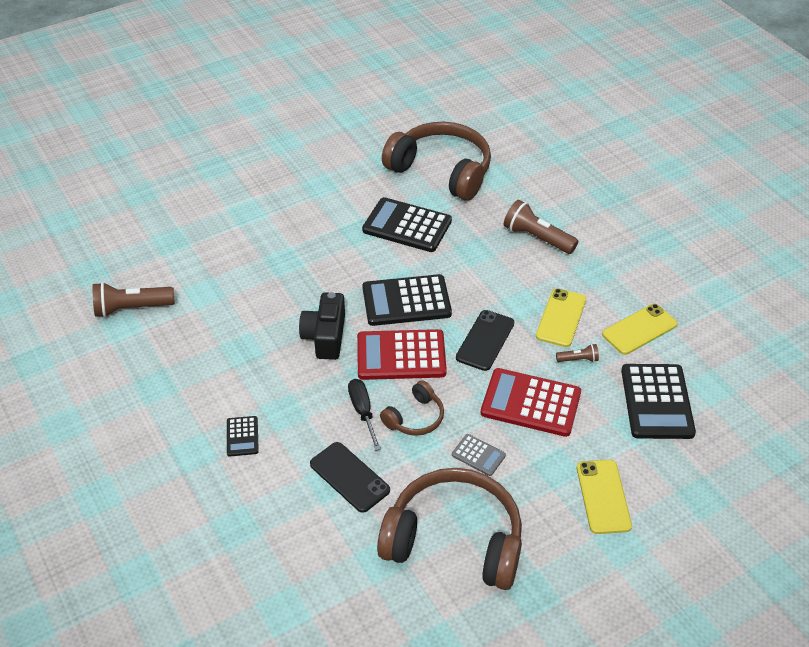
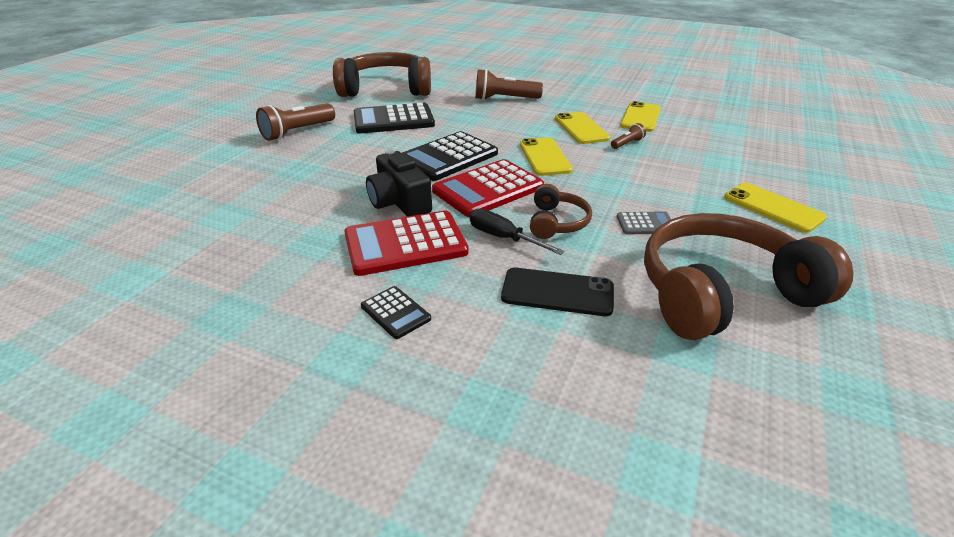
camera: 35 degrees left, 10 degrees down
brown flashlight [93,282,175,317] -> brown flashlight moved to [256,103,335,141]
black phone [456,310,514,371] -> yellow phone [520,138,573,176]
red calculator [481,368,581,437] -> red calculator moved to [344,210,469,276]
black calculator [621,364,696,439] -> none

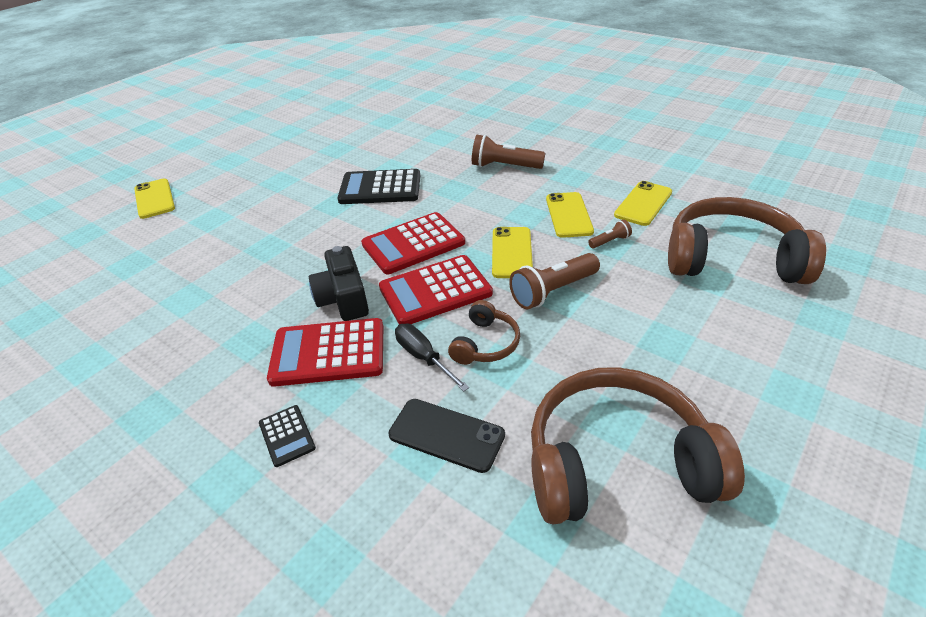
camera: 15 degrees right, 5 degrees up
brown flashlight [256,103,335,141] -> brown flashlight moved to [509,253,600,309]
brown headphones [333,52,431,97] -> brown headphones moved to [668,197,826,284]
black calculator [402,131,498,181] -> red calculator [361,212,465,274]
grey calculator [617,211,671,234] -> none
yellow phone [724,183,827,233] -> yellow phone moved to [134,179,175,219]

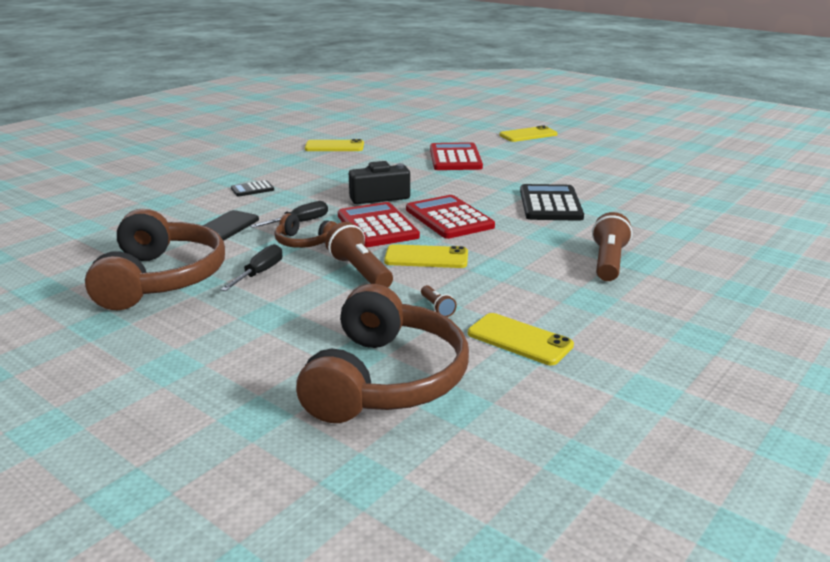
camera: 90 degrees right, 15 degrees down
red calculator [267,318,383,387] -> red calculator moved to [430,142,483,170]
yellow phone [546,192,594,238] -> yellow phone moved to [305,139,364,151]
none -> black screwdriver [220,244,282,291]

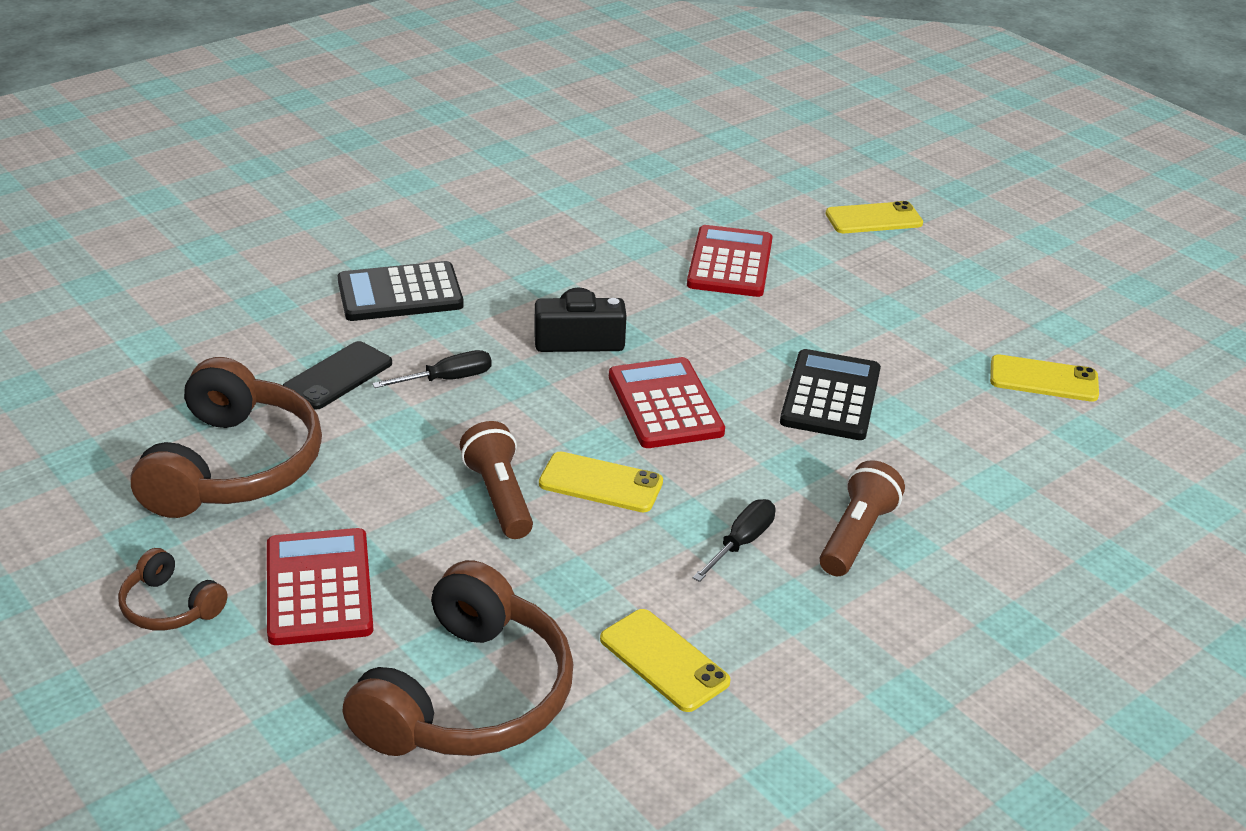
camera: 10 degrees right, 10 degrees up
black screwdriver [220,244,282,291] -> black screwdriver moved to [692,499,776,582]
black calculator [231,180,274,197] -> black calculator [338,261,464,321], size x2.04
brown headphones [274,213,337,248] -> brown headphones moved to [118,548,227,630]
yellow phone [305,139,364,151] -> yellow phone moved to [990,354,1099,402]
red calculator [338,202,420,247] -> red calculator moved to [267,528,374,645]
brown flashlight [421,285,457,317] -> none

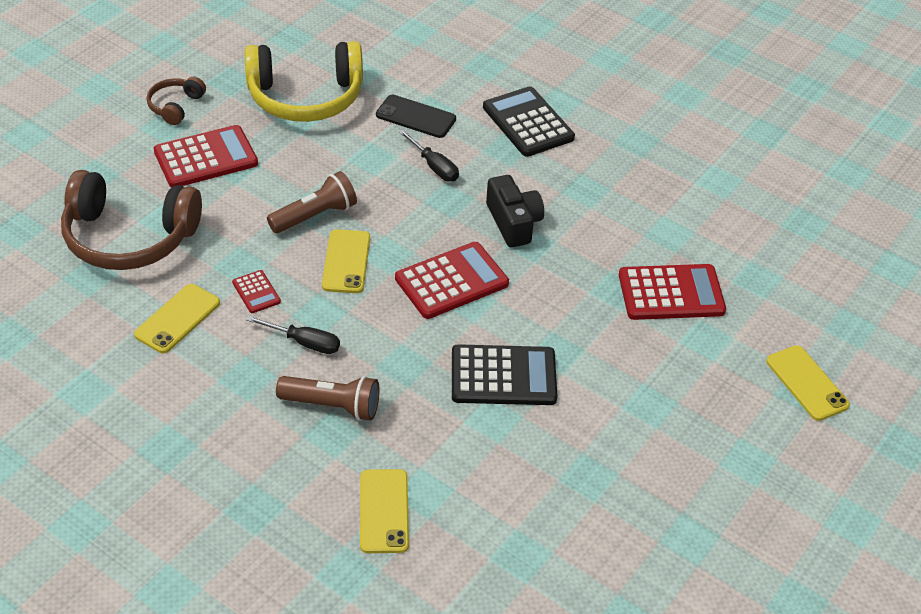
camera: 75 degrees right, 10 degrees up
brown headphones [131,357,322,518] -> yellow headphones [245,41,363,122]
yellow phone [990,354,1099,402] -> yellow phone moved to [360,469,409,553]
none -> red calculator [232,270,281,313]

